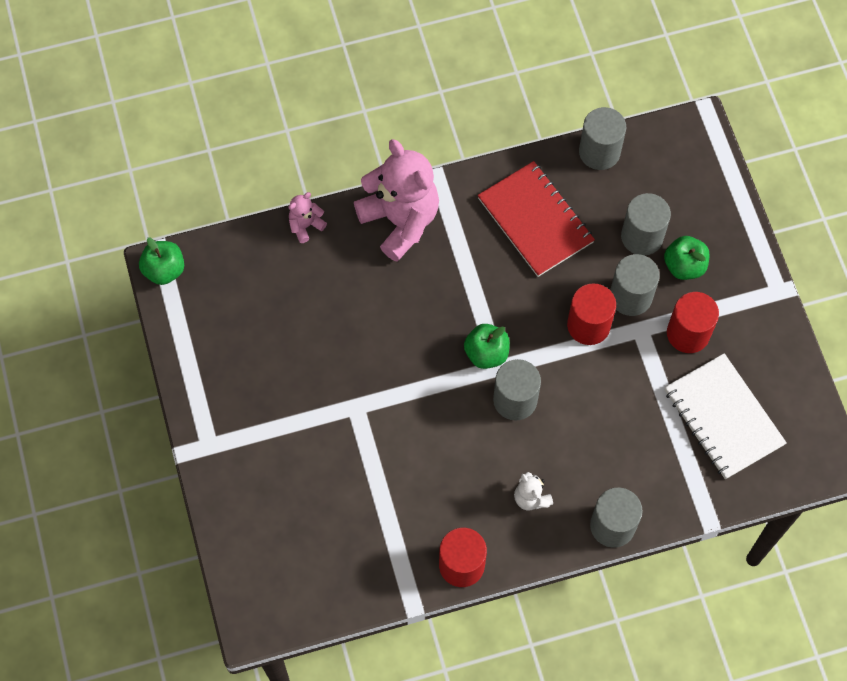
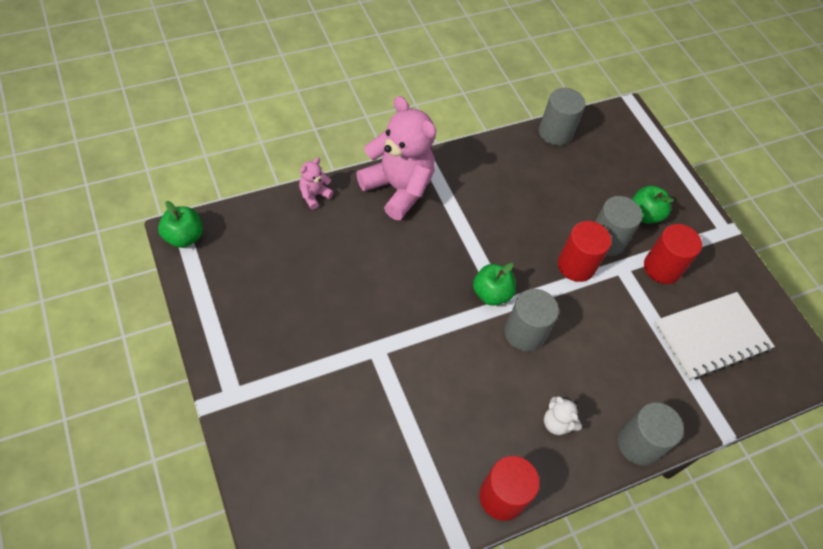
camera: 15 degrees left, 10 degrees down
red notebook [477,161,595,277] -> none
grey cylinder [621,193,671,256] -> none
white notebook [664,353,787,479] -> white notebook turned 75 degrees counterclockwise [654,292,775,380]

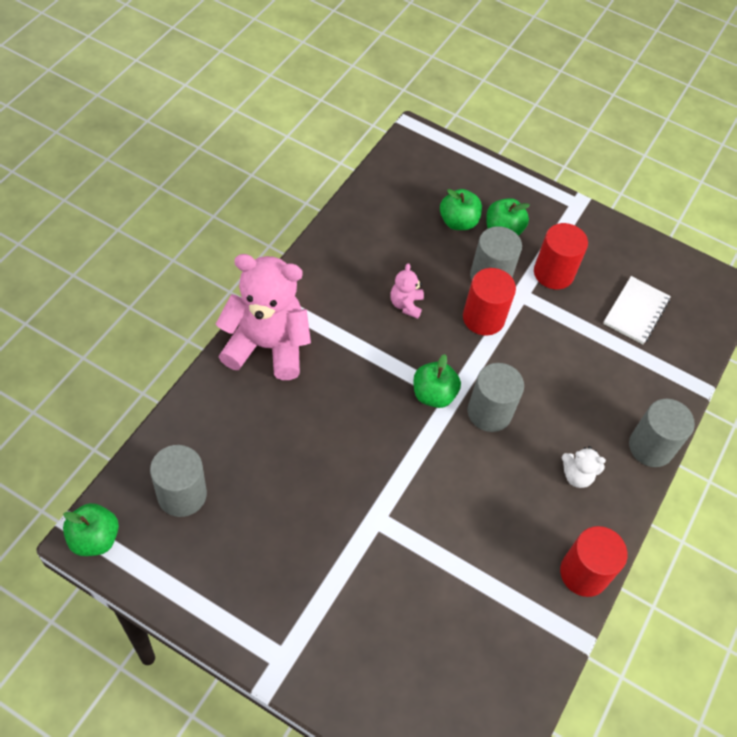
camera: 35 degrees left, 0 degrees up
pink teddy bear [299,157,334,209] -> pink teddy bear moved to [391,263,424,319]
grey cylinder [539,88,585,146] -> grey cylinder moved to [150,445,207,517]
white notebook [654,292,775,380] -> white notebook [603,276,671,344], size x0.65
none -> green apple [440,189,482,230]

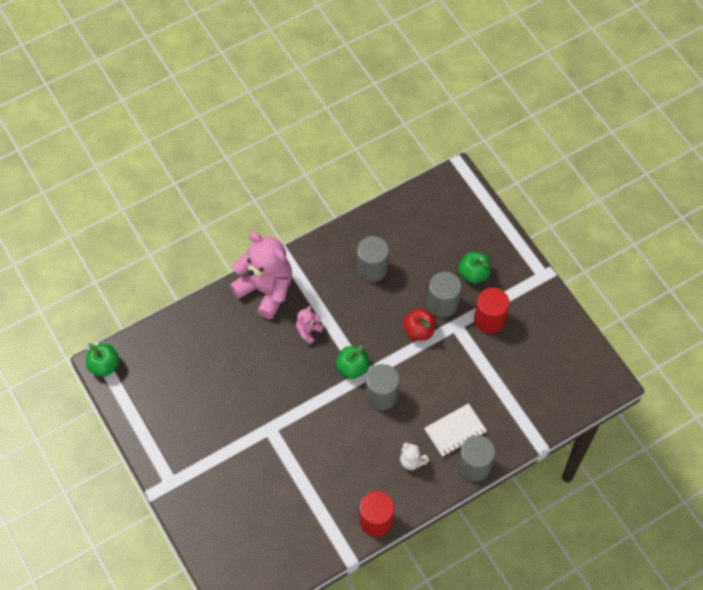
camera: 35 degrees right, 5 degrees up
grey cylinder [150,445,207,517] -> grey cylinder moved to [357,236,389,282]
pink teddy bear [391,263,424,319] -> pink teddy bear moved to [296,306,324,344]
green apple [440,189,482,230] -> none
red cylinder [463,268,516,336] -> red apple [403,308,436,341]
white notebook [603,276,671,344] -> white notebook moved to [424,403,487,457]

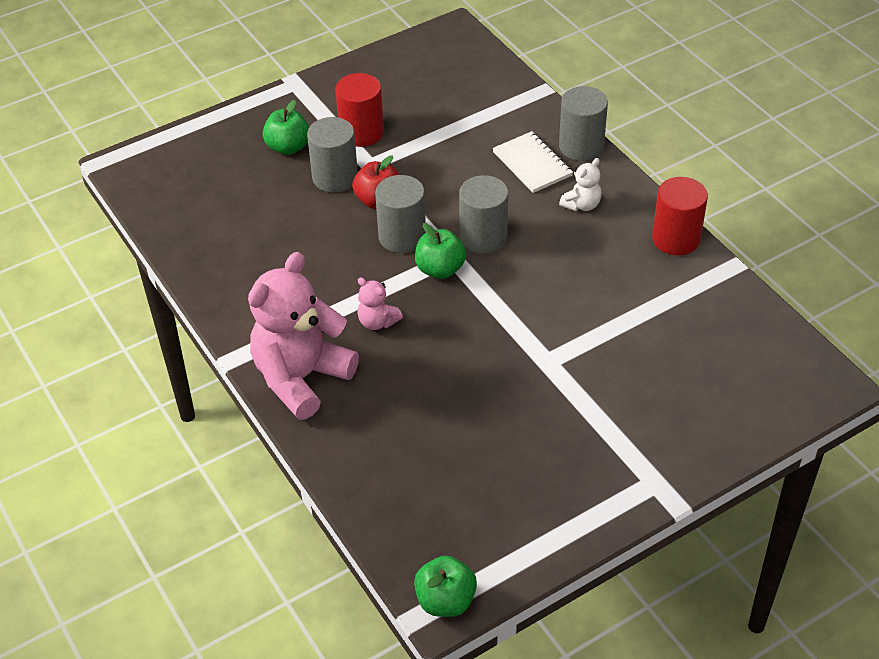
camera: 90 degrees left, 15 degrees down
grey cylinder [357,236,389,282] -> grey cylinder moved to [375,175,426,253]

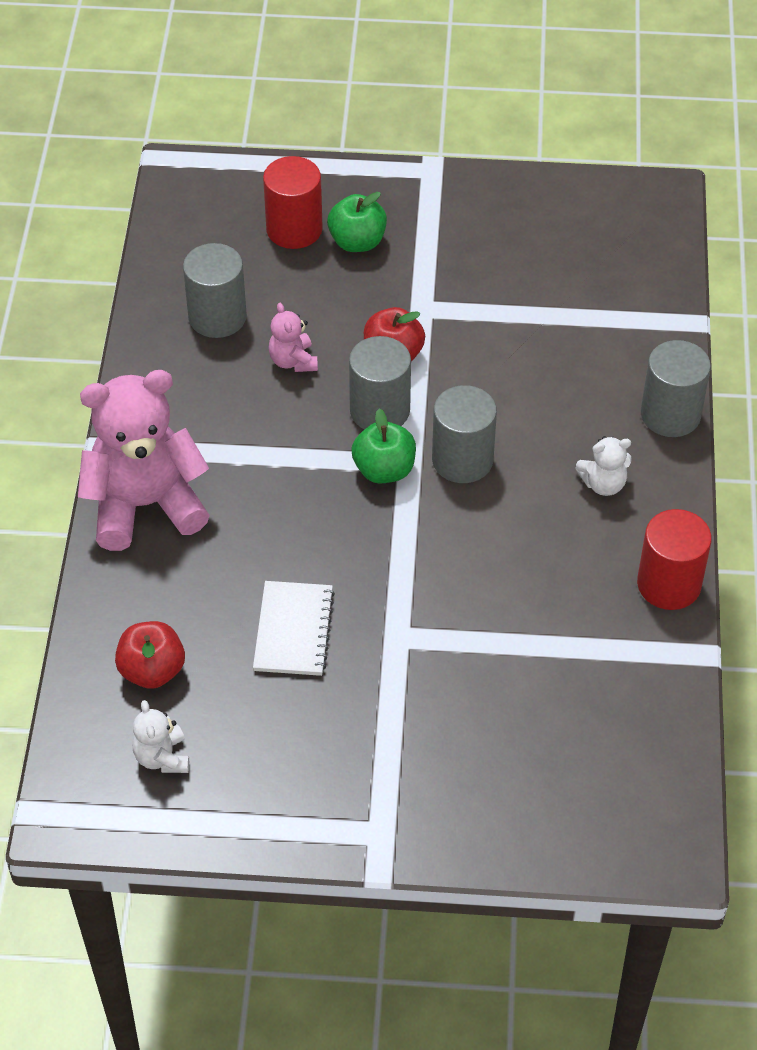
camera: 35 degrees right, 5 degrees up
grey cylinder [307,117,358,193] -> grey cylinder moved to [183,243,247,338]
red cylinder [336,73,384,147] -> red cylinder moved to [263,156,323,249]
pink teddy bear [357,277,403,330] -> pink teddy bear moved to [269,303,318,372]
green apple [414,556,477,617] -> none
white notebook [492,131,573,193] -> white notebook moved to [253,581,335,676]
none -> red apple [115,621,185,689]
none -> white teddy bear [133,700,189,773]

